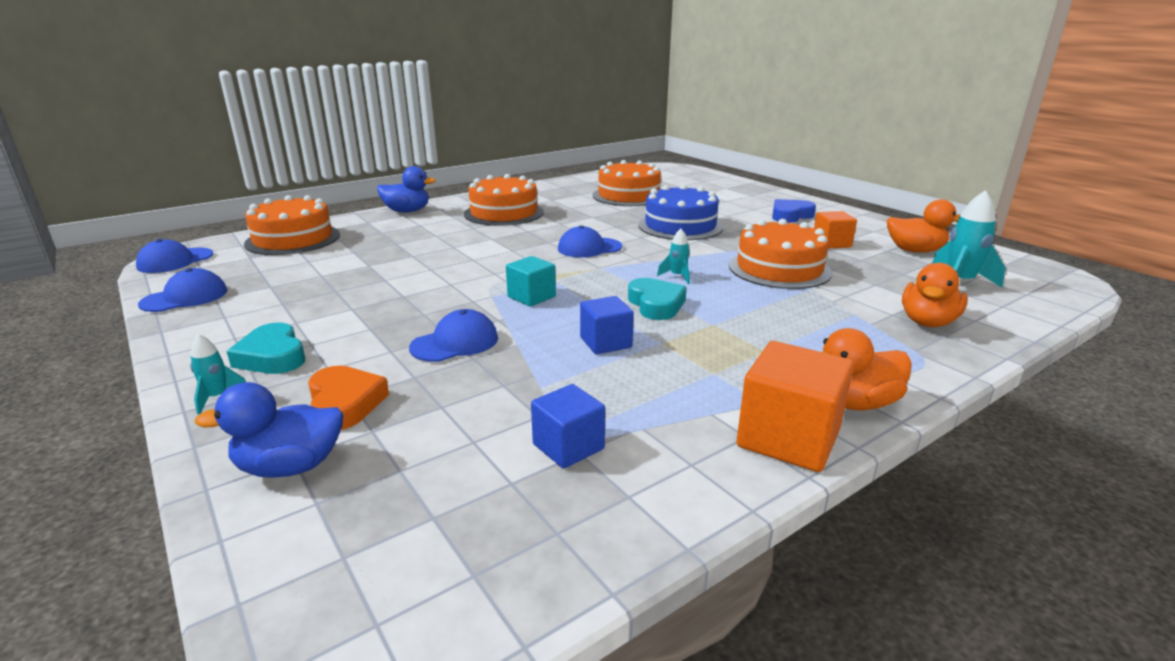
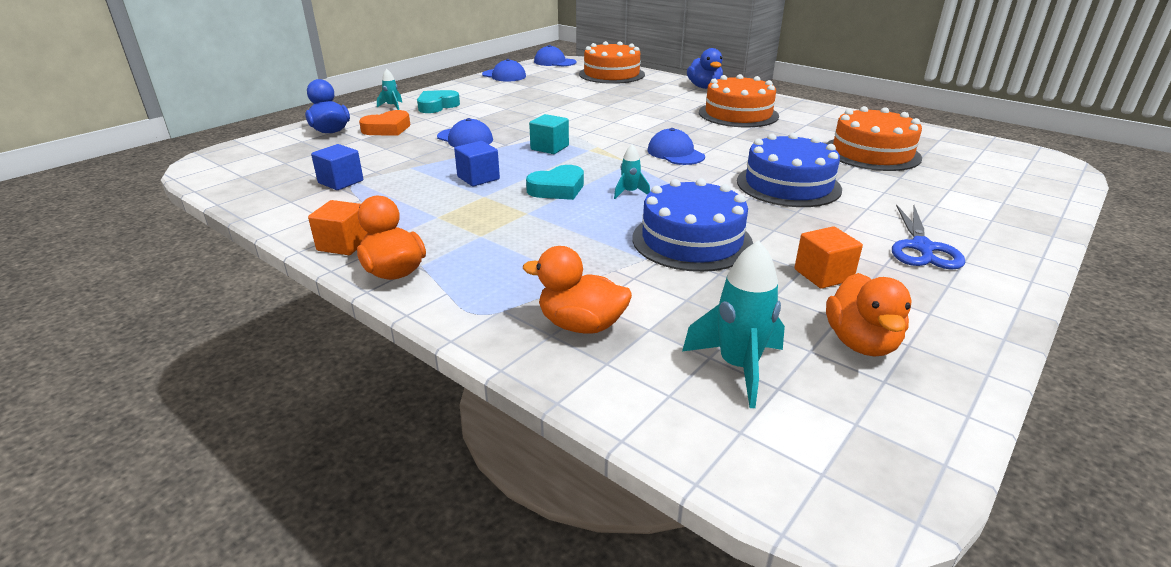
camera: 75 degrees right, 5 degrees up
orange cake [729,219,832,289] -> blue cake [632,178,753,272]
orange cube [737,341,854,472] -> orange cube [308,200,368,255], size x0.62
blue heart [772,199,816,223] -> blue scissors [892,205,965,270]

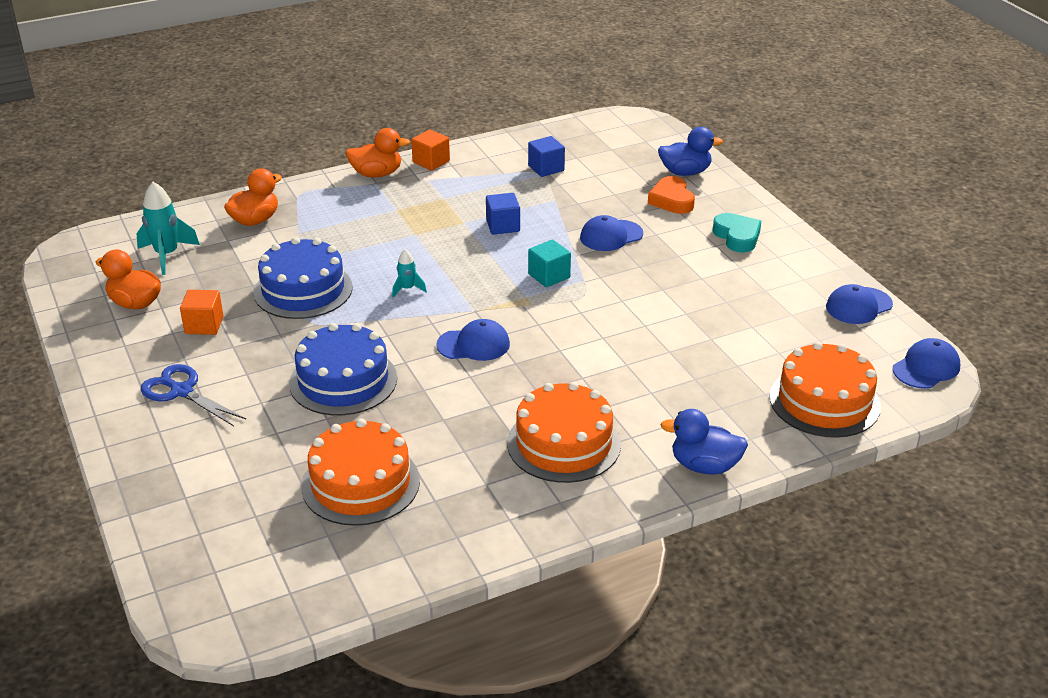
camera: 115 degrees right, 5 degrees up
turquoise rocket [377,69,403,110] -> none
turquoise heart [526,165,584,200] -> none

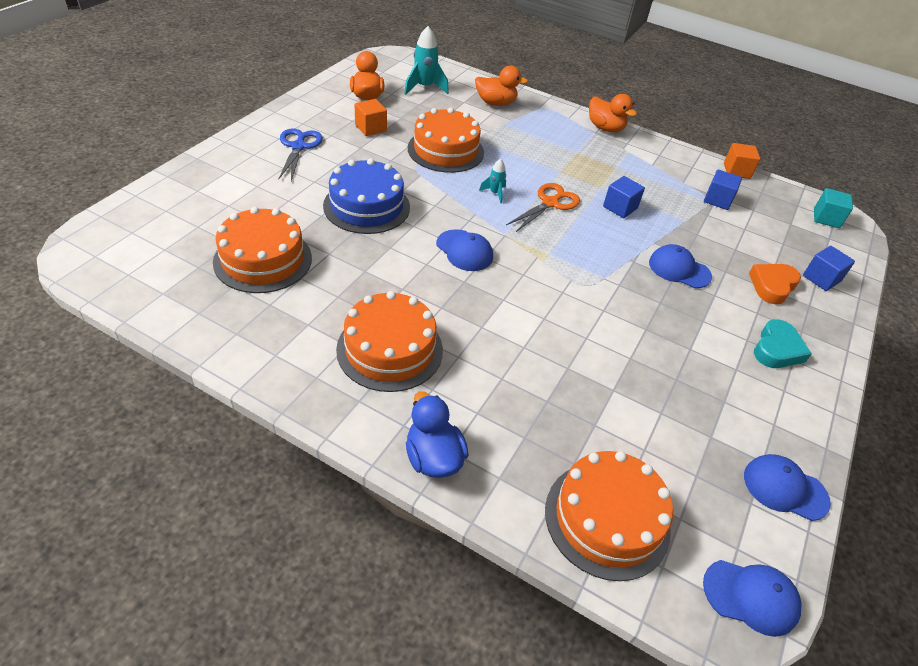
camera: 50 degrees right, 10 degrees up
blue cake [254,237,353,319] -> orange cake [408,108,484,173]
orange cube [411,130,450,171] -> orange cube moved to [724,143,760,179]
turquoise cube [528,239,571,287] -> turquoise cube moved to [814,188,853,228]
blue duck [658,127,723,176] -> blue cube [803,246,855,291]
none -> orange scissors [506,183,580,232]

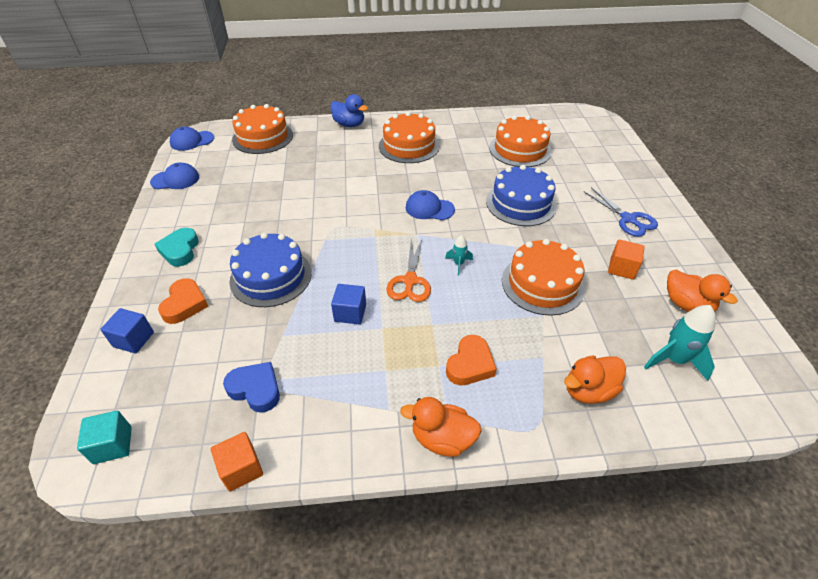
camera: 150 degrees right, 0 degrees up
blue cap [649,244,712,288] -> blue cake [229,233,312,307]
blue cube [704,170,742,210] -> blue heart [223,362,280,413]
none -> orange heart [446,335,497,385]

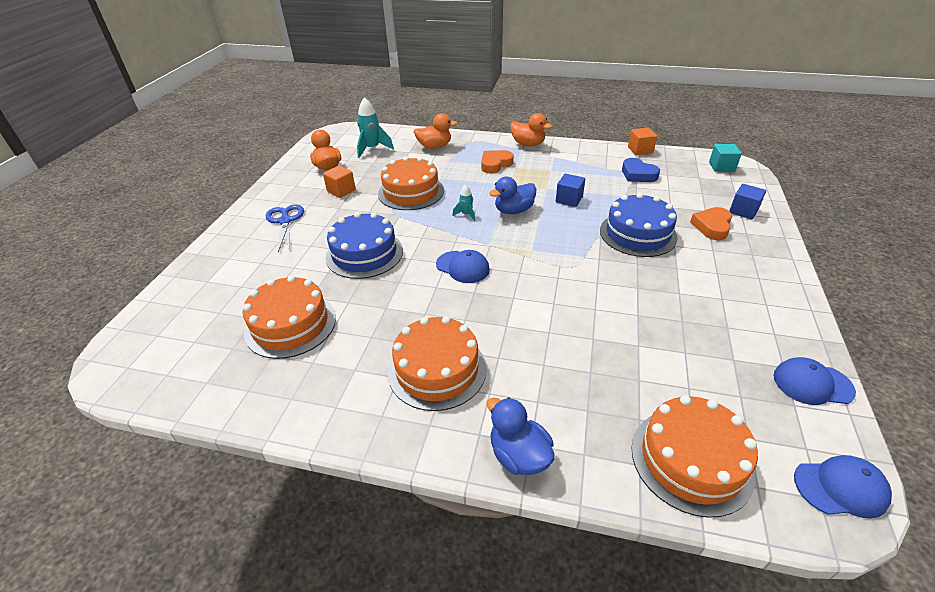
camera: 160 degrees left, 5 degrees down
turquoise heart [155,228,199,267] -> none
orange scissors [387,238,431,302] -> blue duck [489,177,537,214]

